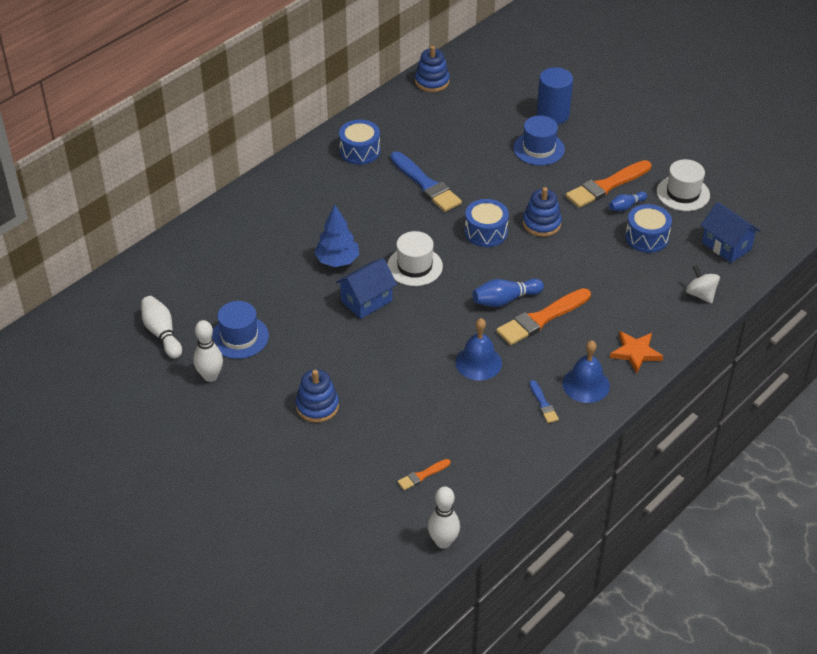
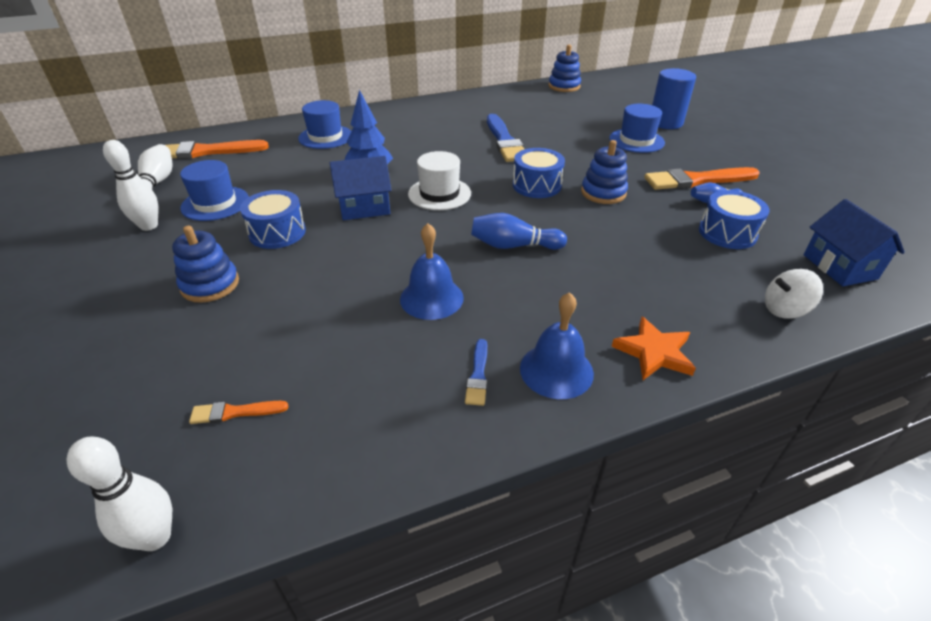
camera: 25 degrees right, 5 degrees down
blue drum [339,120,380,165] -> blue drum moved to [240,190,306,249]
orange brush [496,288,591,345] -> orange brush moved to [165,140,269,159]
white hat [657,159,710,211] -> none
white spinning top [686,265,720,303] -> white spinning top turned 90 degrees counterclockwise [765,269,823,319]
none -> blue hat [298,100,351,149]

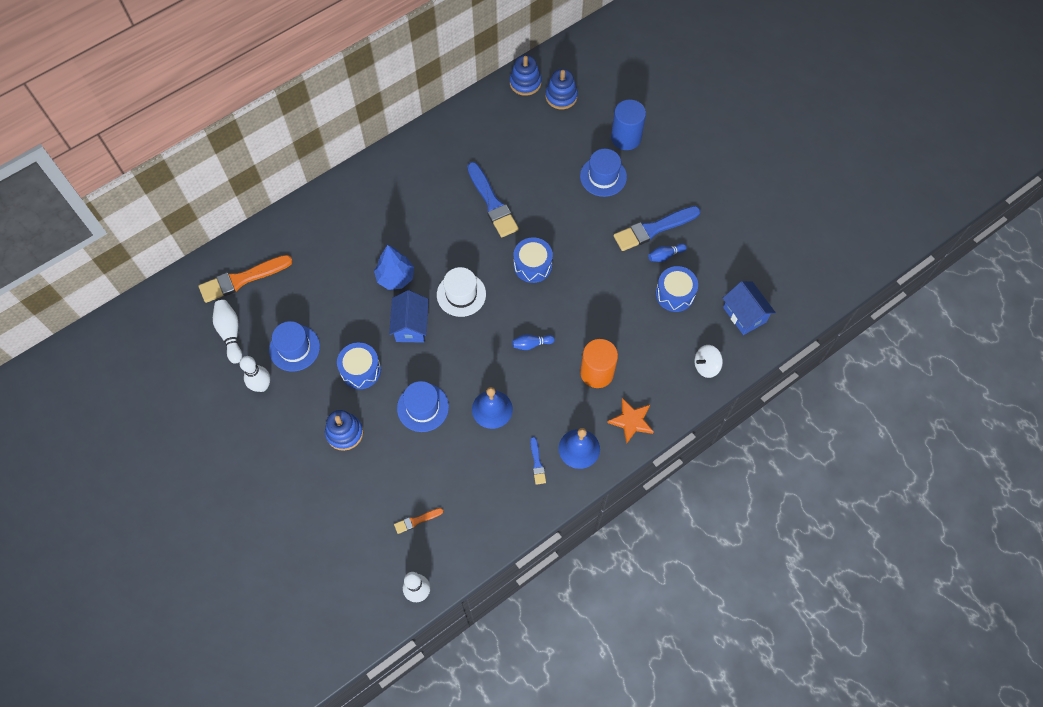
camera: 15 degrees left, 25 degrees up
blue hat [298,100,351,149] -> blue hat moved to [397,381,449,432]
blue house [330,156,391,220] -> blue house turned 60 degrees counterclockwise [389,290,429,343]
blue bowling pin [471,213,567,250] -> blue bowling pin [512,334,555,350], size x0.64
blue stacking toy [581,140,628,204] -> blue stacking toy moved to [546,69,578,109]
orange brush [644,167,760,190] -> blue brush [614,206,701,251]
none -> orange cylinder [580,339,618,388]

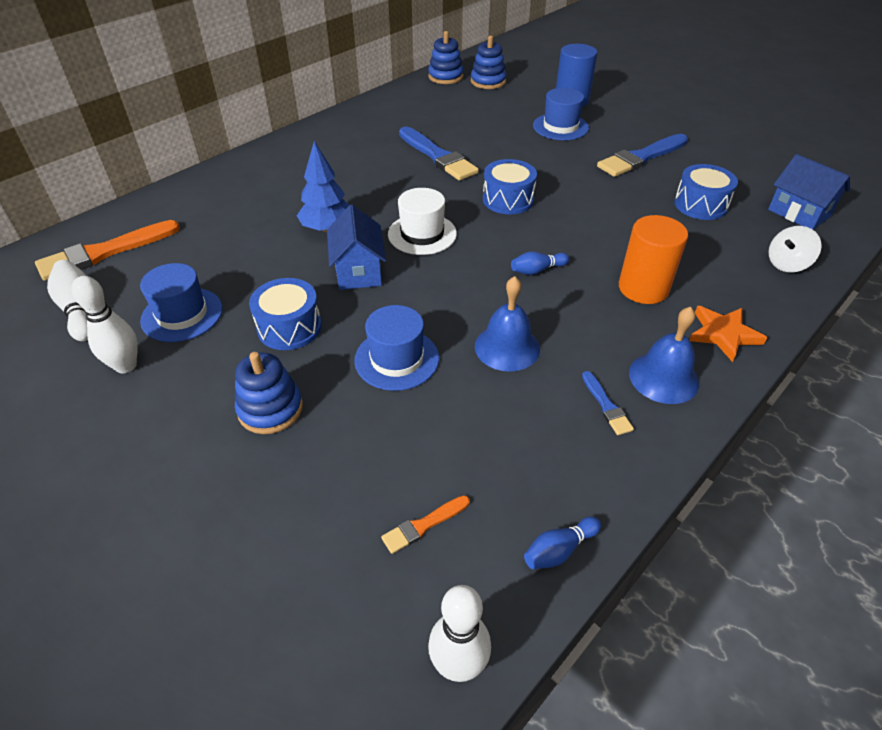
camera: 10 degrees left, 20 degrees down
blue bowling pin [648,243,687,262] -> blue bowling pin moved to [524,517,601,569]

